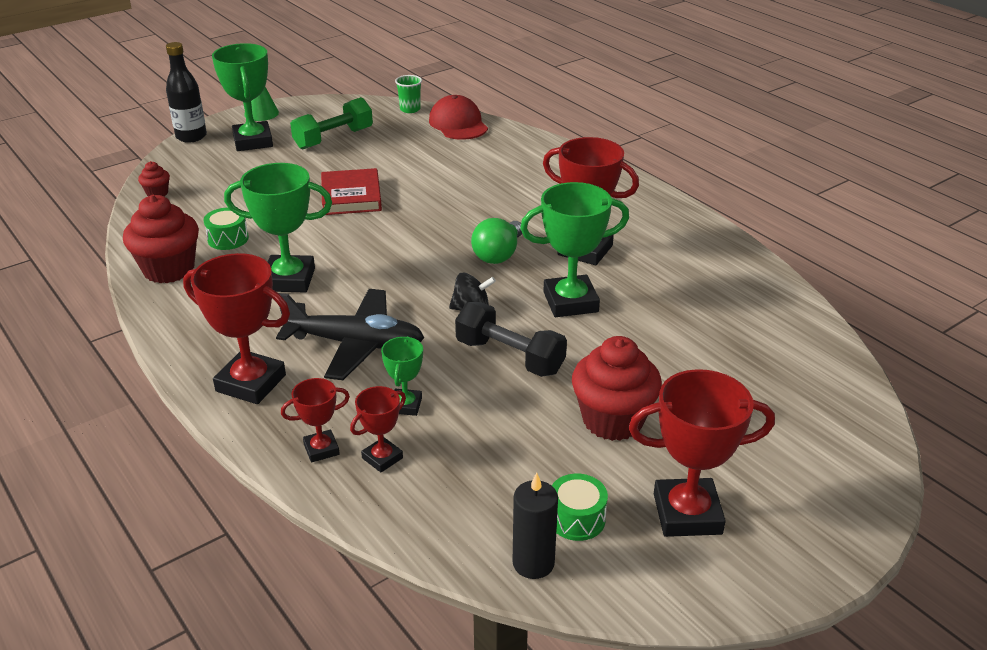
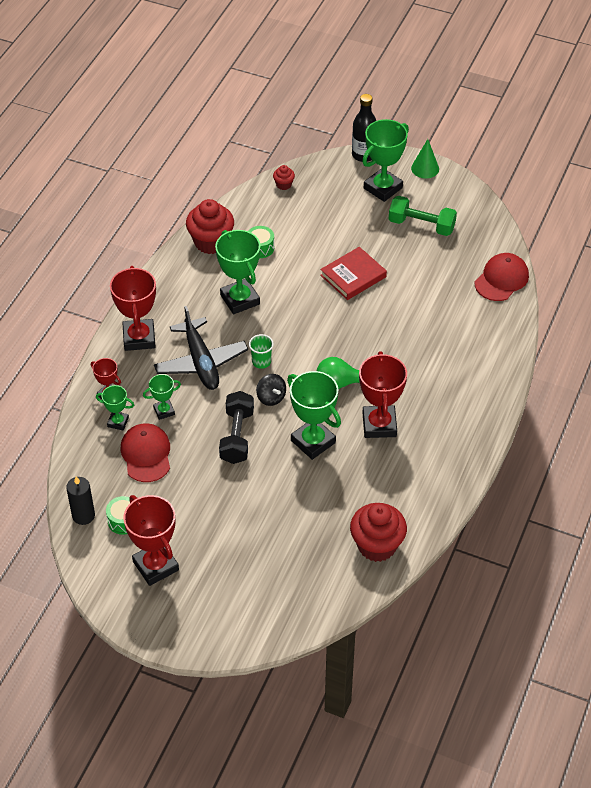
camera: 60 degrees right, 15 degrees up
red trophy [350,386,406,472] -> green trophy [96,385,134,430]
green cup [395,75,422,113] -> green cup moved to [249,334,274,369]
red cupcake [572,336,662,441] -> red cupcake moved to [350,503,407,562]
none -> red cap [121,423,170,482]

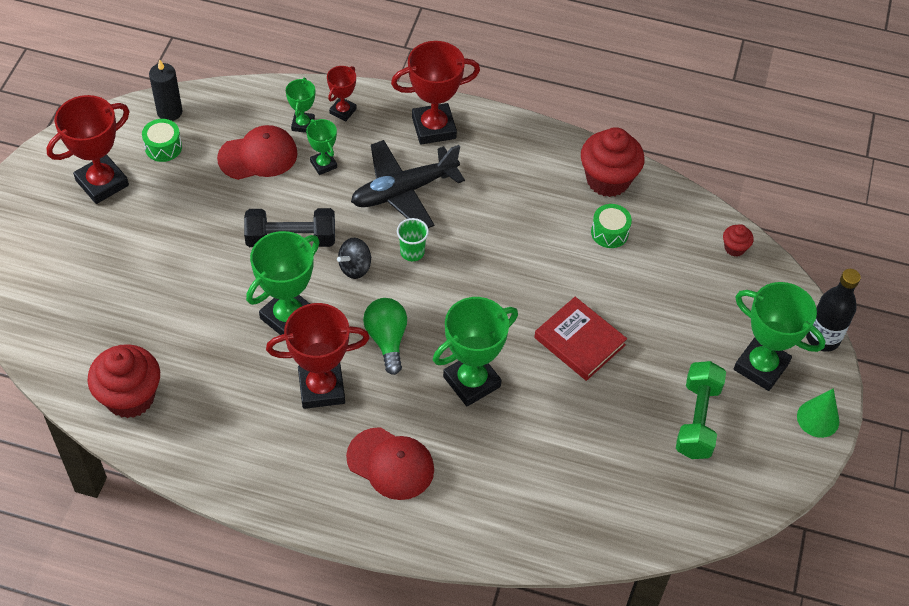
camera: 80 degrees right, 5 degrees up
green trophy [215,230,260,314] -> green trophy moved to [433,297,518,406]
red cap [475,253,529,301] -> red cap moved to [346,427,434,500]

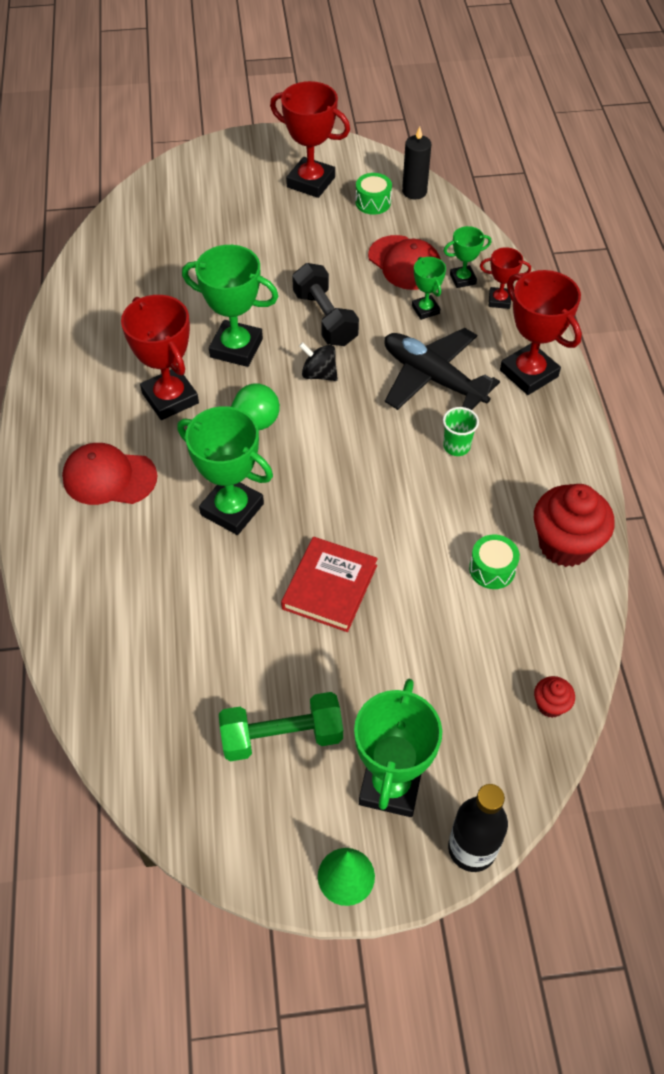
camera: 70 degrees right, 0 degrees up
red cupcake [87,344,160,418] -> none
green trophy [306,119,337,175] -> green trophy turned 60 degrees counterclockwise [412,257,446,320]
red cap [346,427,434,500] -> red cap turned 90 degrees clockwise [62,443,157,505]
green cup [397,218,429,261] -> green cup moved to [443,407,479,456]

